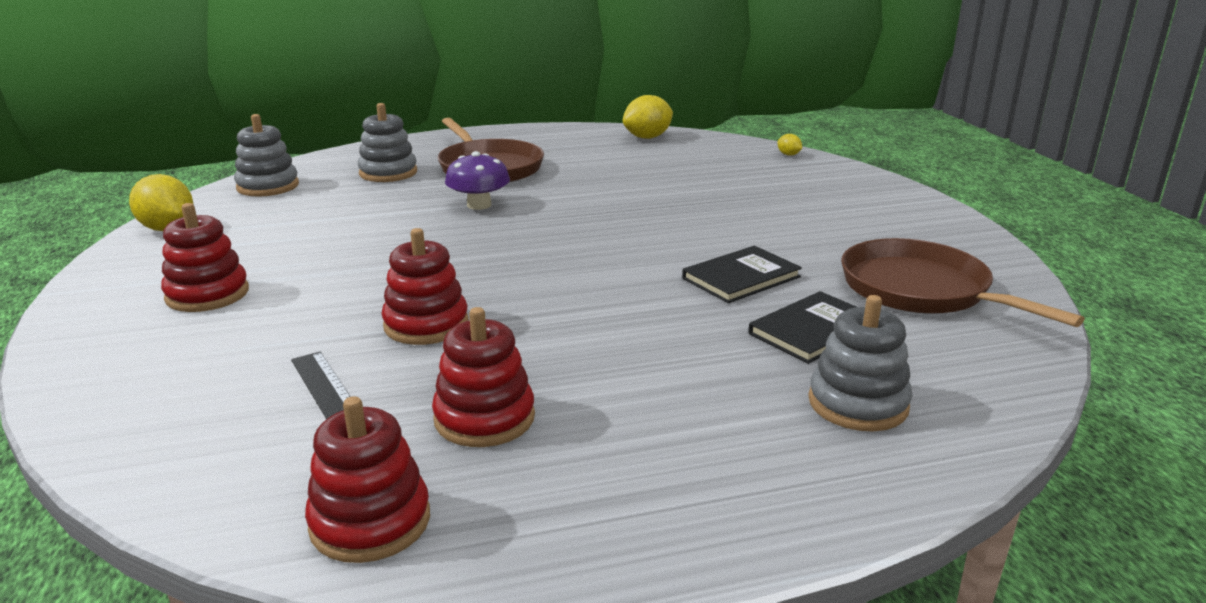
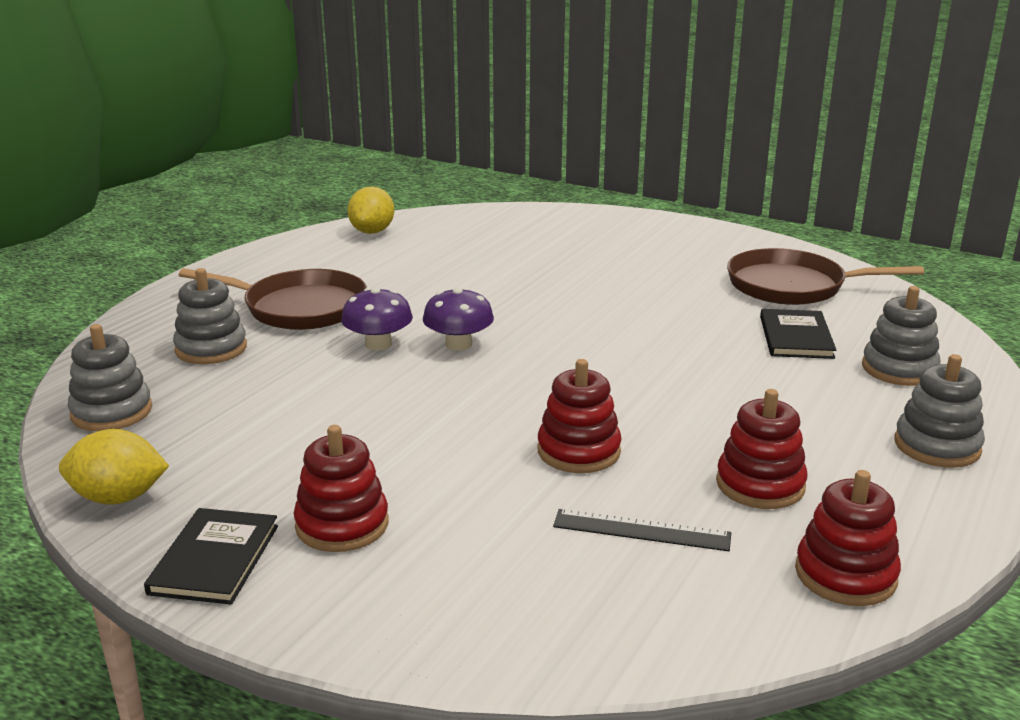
camera: 45 degrees left, 0 degrees up
black book [682,246,802,303] -> black book moved to [144,508,278,605]
yellow lemon [778,134,802,156] -> none
none -> purple mushroom [423,288,494,351]
none -> grey stacking toy [895,354,985,468]

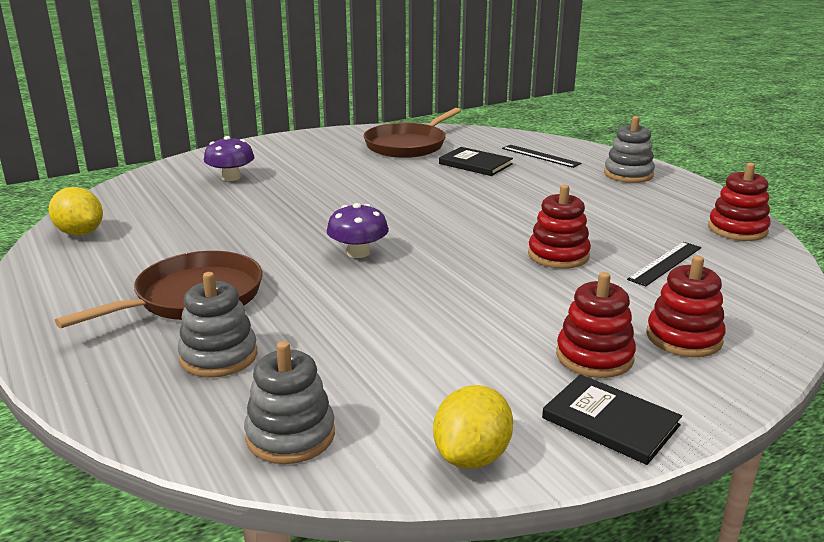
camera: 60 degrees left, 0 degrees up
purple mushroom [341,287,413,350] -> purple mushroom moved to [204,136,255,181]
red stacking toy [716,389,808,509] -> red stacking toy moved to [647,256,726,357]
grey stacking toy [862,286,940,386] -> black ruler [502,145,581,168]

